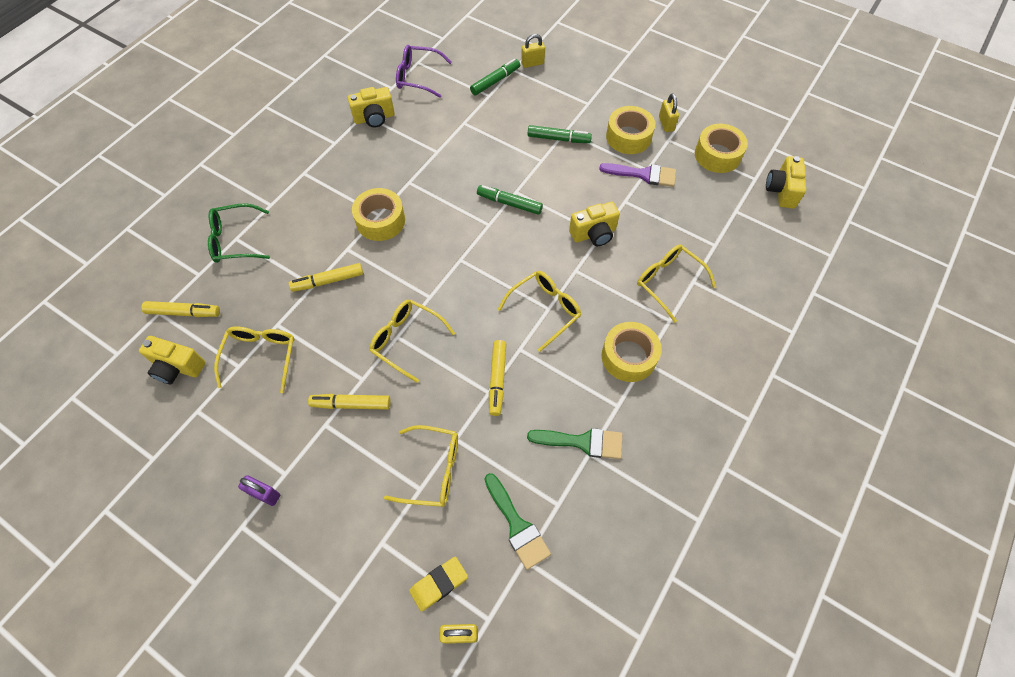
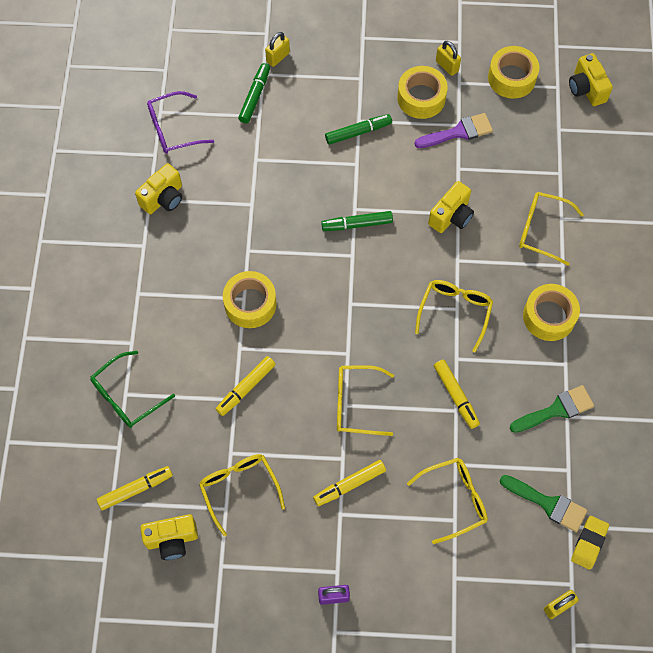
camera: 30 degrees left, 5 degrees up
yellow eraser [409,557,468,612] -> yellow eraser moved to [571,516,609,570]

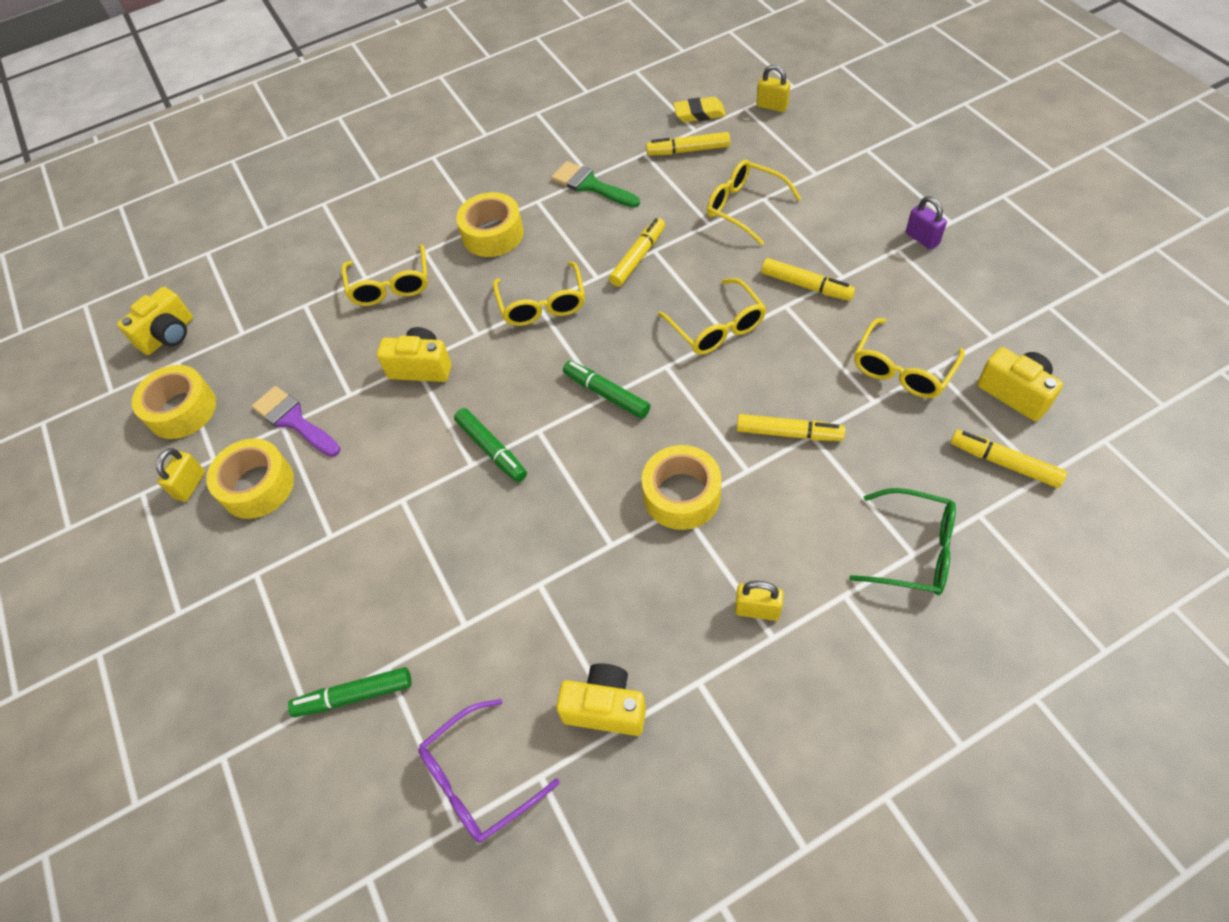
camera: 115 degrees left, 10 degrees down
purple glasses [147,91,214,154] -> purple glasses turned 105 degrees clockwise [418,699,560,843]
yellow padlock [265,32,290,67] -> yellow padlock moved to [735,581,784,621]
green marker [325,114,392,145] -> green marker moved to [563,361,651,419]
yellow glasses [415,280,493,352] -> yellow glasses turned 90 degrees counterclockwise [493,262,585,326]
green brush [500,475,587,532] -> yellow marker [646,132,730,156]

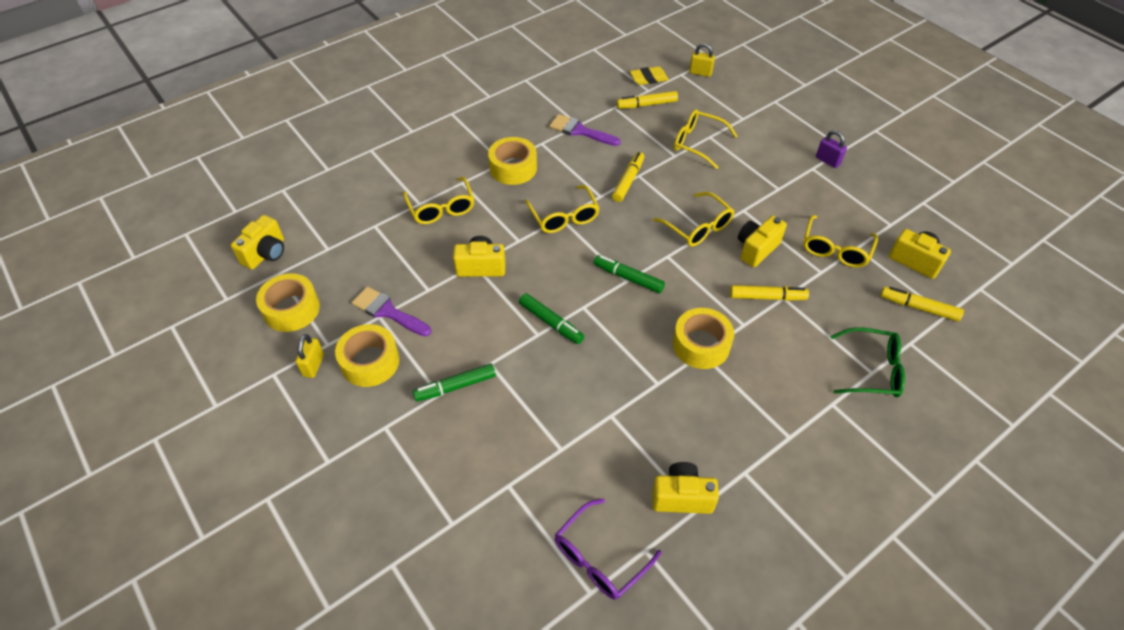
camera: 15 degrees left, 5 degrees down
green marker [288,667,412,717] -> green marker moved to [413,364,496,402]
green brush [551,161,640,208] -> purple brush [549,114,620,146]
yellow padlock [735,581,784,621] -> none
yellow marker [761,258,855,301] -> none
none -> yellow camera [738,215,787,267]

